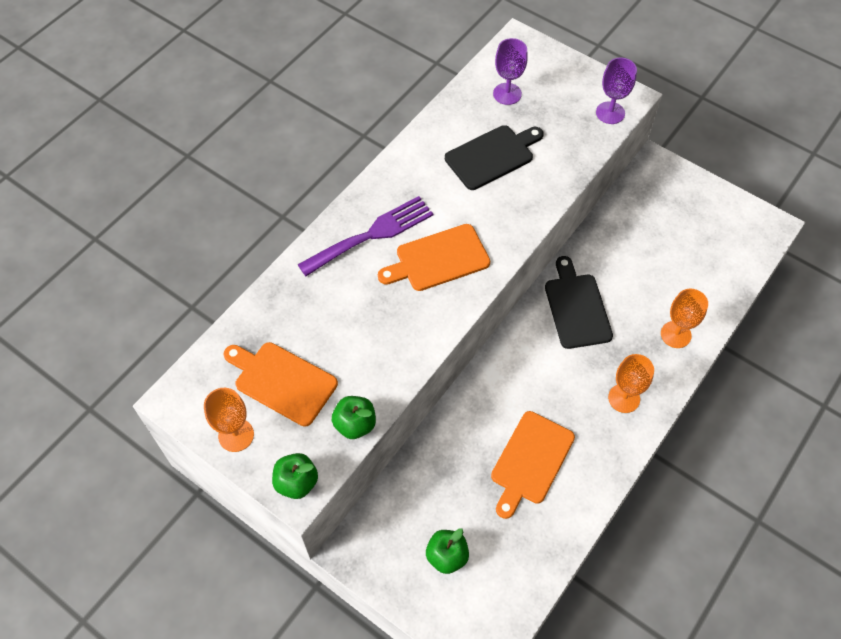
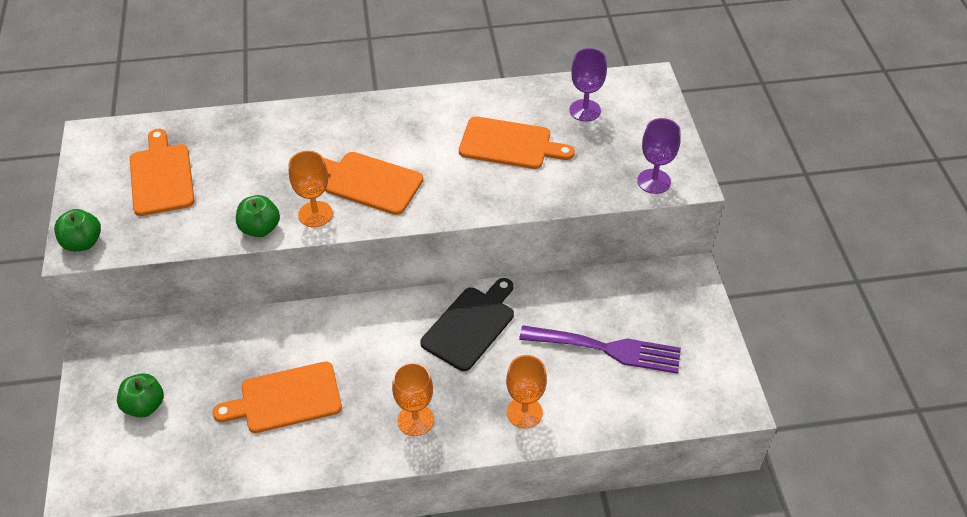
camera: 45 degrees right, 10 degrees down
orange goblet [204,388,254,452] -> orange goblet moved to [289,151,333,227]
purple fork [297,196,433,276] -> purple fork moved to [519,325,681,374]
green apple [332,396,376,439] -> green apple moved to [236,195,280,237]
black cutting board [445,125,544,190] -> orange cutting board [459,116,575,169]

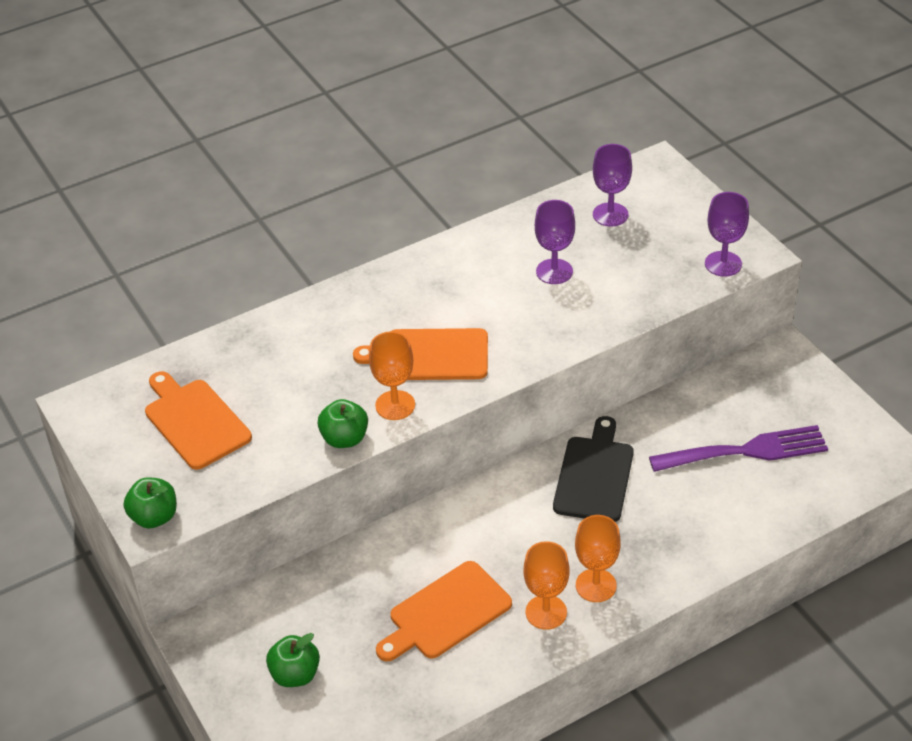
camera: 20 degrees left, 5 degrees down
orange cutting board [459,116,575,169] -> purple goblet [535,200,575,284]
orange goblet [506,355,547,429] -> orange goblet moved to [523,541,570,630]

